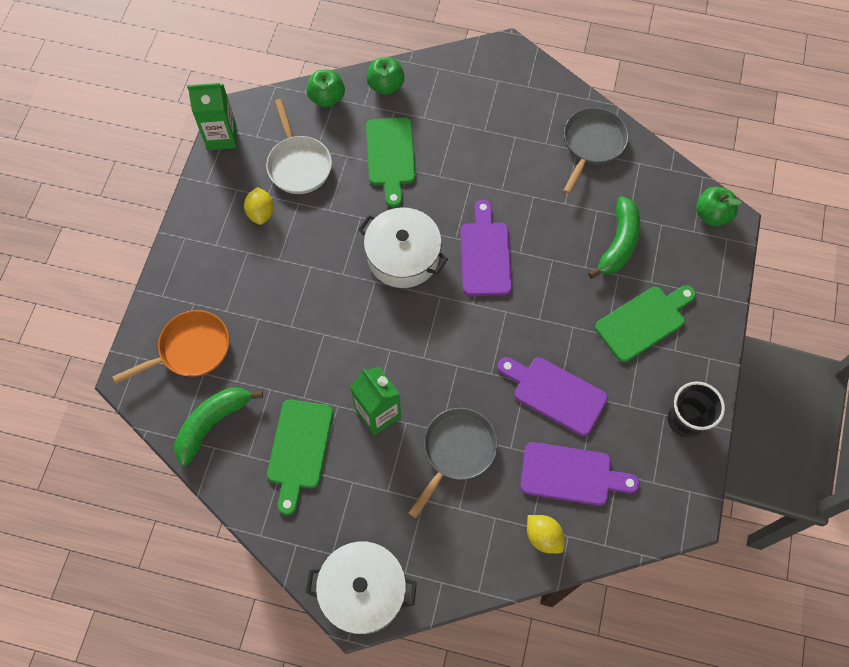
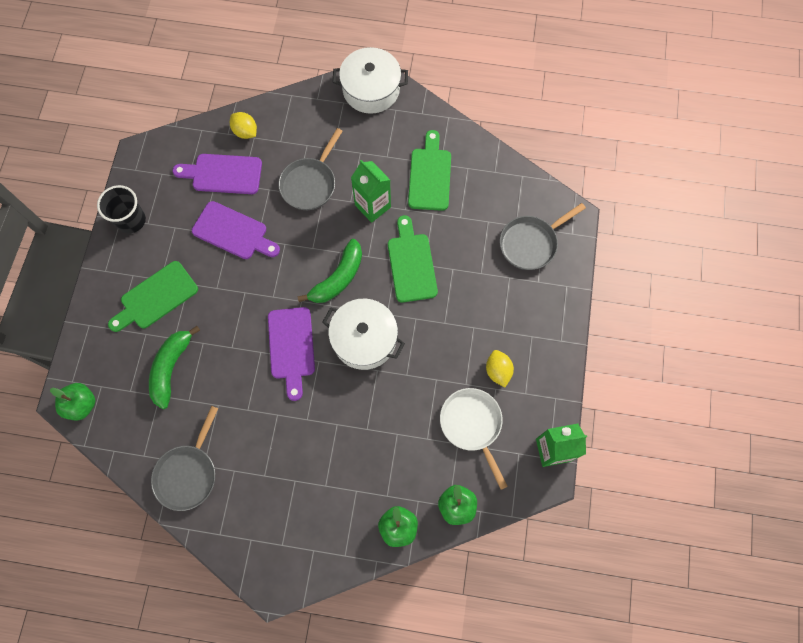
camera: 175 degrees right, 5 degrees up
orange pan [113,310,229,384] -> grey pan [500,203,586,270]
green banana [174,388,263,466] -> green banana moved to [298,239,362,303]
green cutting board [366,118,416,207] -> green cutting board moved to [388,215,438,302]

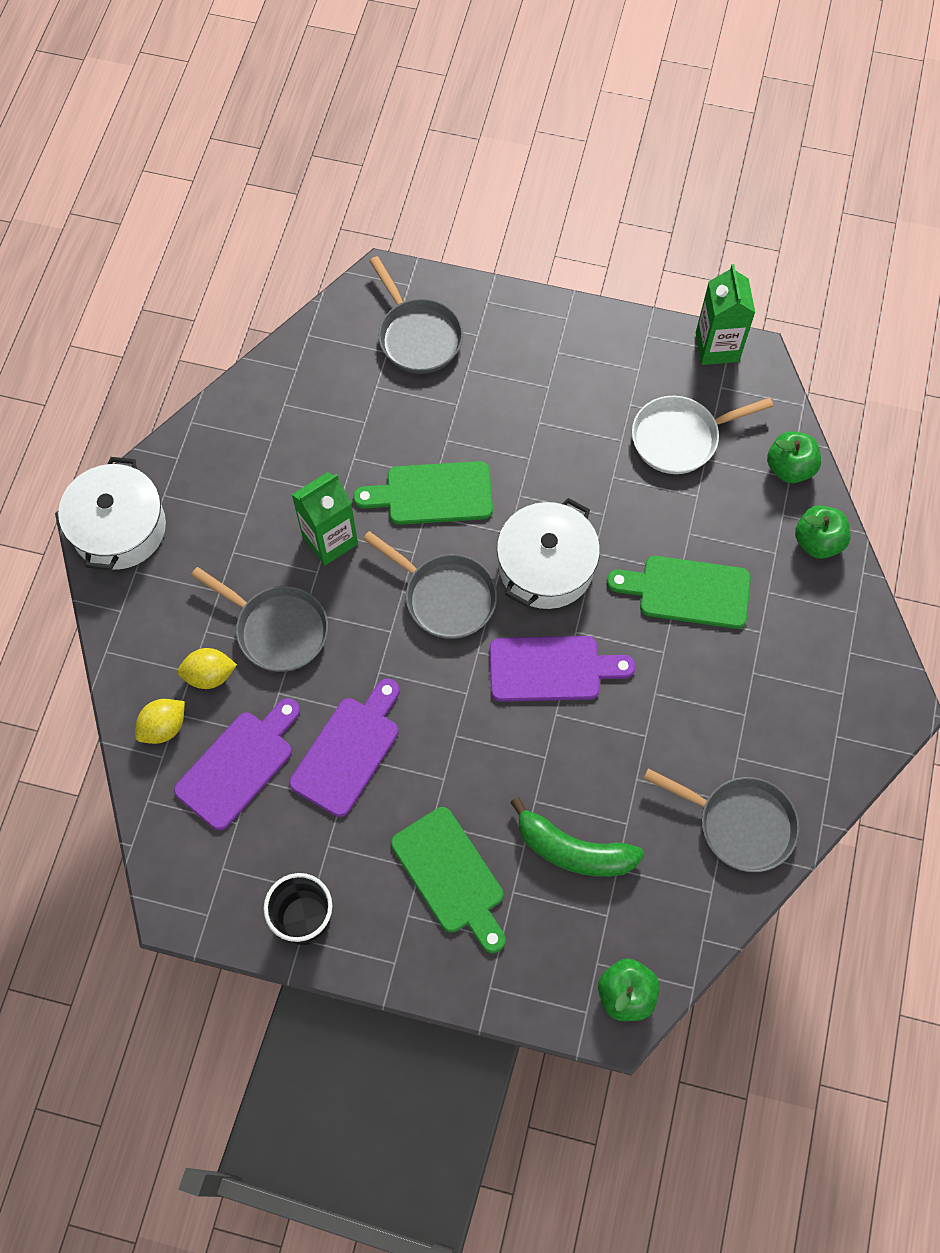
camera: 85 degrees left, 5 degrees down
purple cutting board [172,154,262,194] -> purple cutting board turned 150 degrees counterclockwise [174,698,300,831]
green banana [298,239,362,303] -> grey pan [363,531,497,639]
green cutting board [408,130,451,211] -> green cutting board moved to [607,556,751,629]
yellow lemon [486,350,514,387] -> yellow lemon moved to [178,648,237,689]

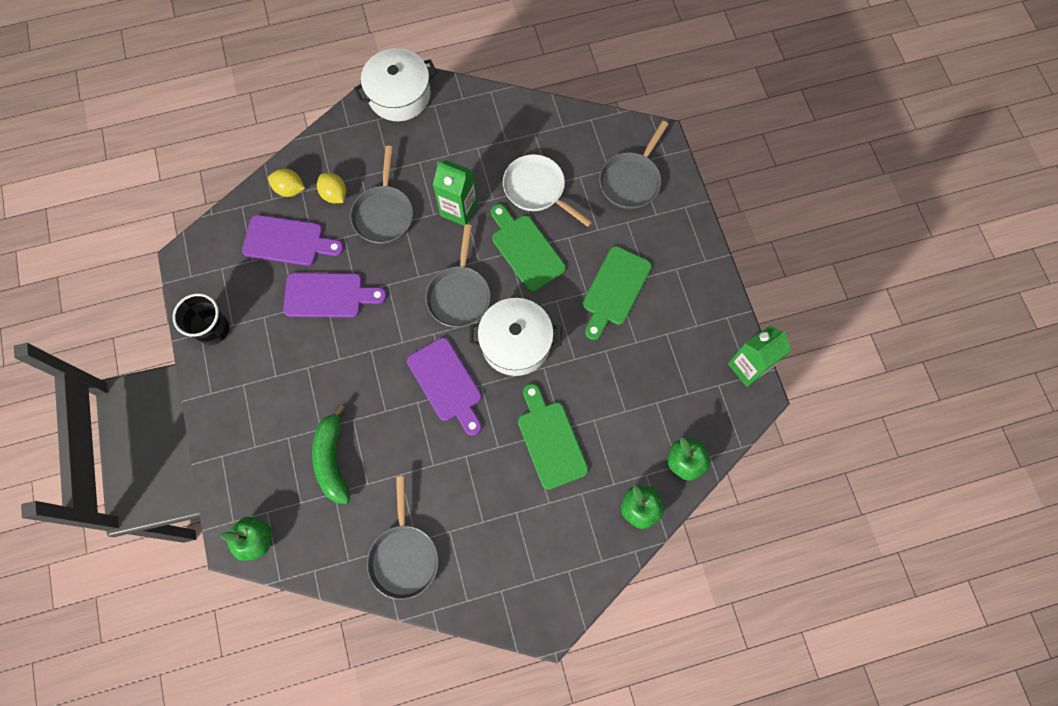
camera: 60 degrees right, 5 degrees up
green cutting board [391,807,506,953] -> green cutting board moved to [583,246,652,340]
white pan [632,396,774,474] -> white pan moved to [503,154,593,227]

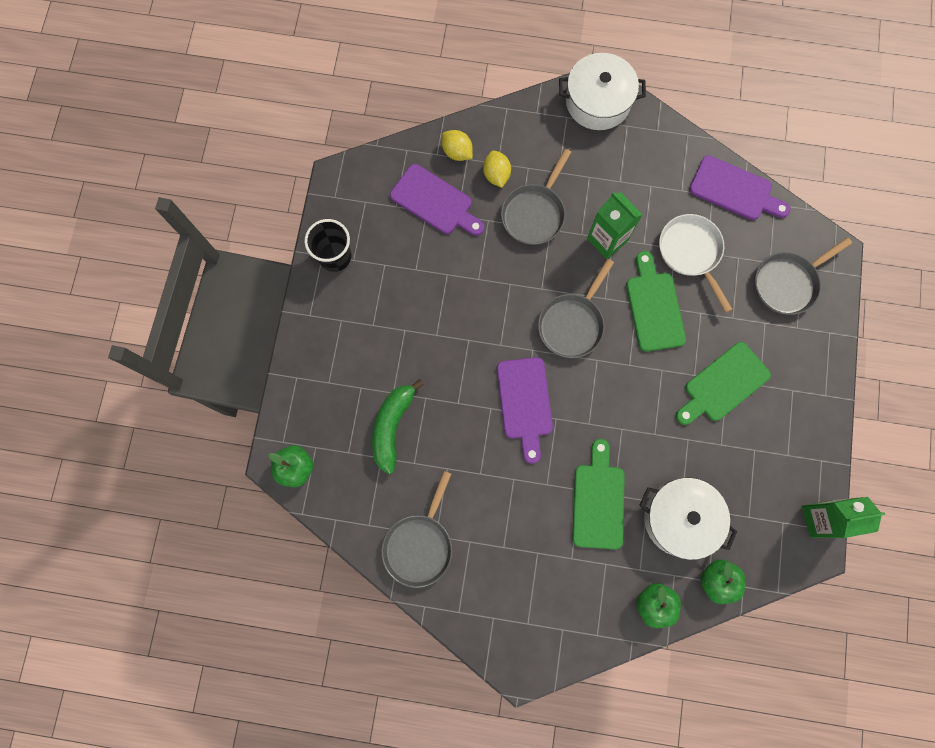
camera: 25 degrees right, 5 degrees up
purple cutting board [283,273,387,318] -> purple cutting board moved to [689,155,790,220]
white pot [469,298,562,376] -> white pot moved to [640,478,737,560]

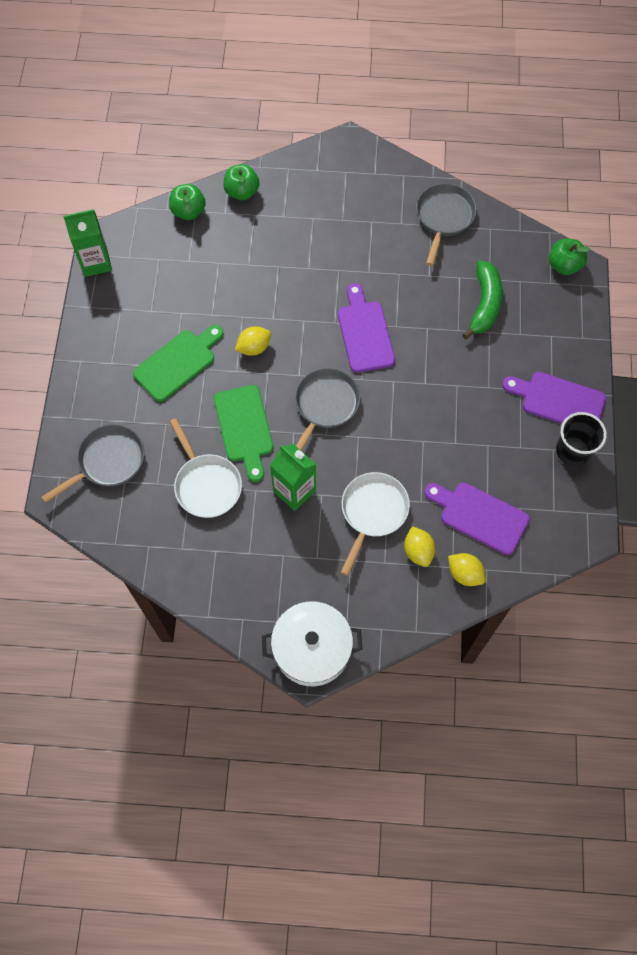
camera: 175 degrees right, 10 degrees down
grey pan [501,149,571,245] -> white pan [341,472,410,576]
green cutting board [572,439,625,549] -> none
white pot [640,478,737,560] -> none
purple cutting board [689,155,790,220] -> purple cutting board moved to [502,372,606,424]
none -> yellow lemon [235,326,271,356]

